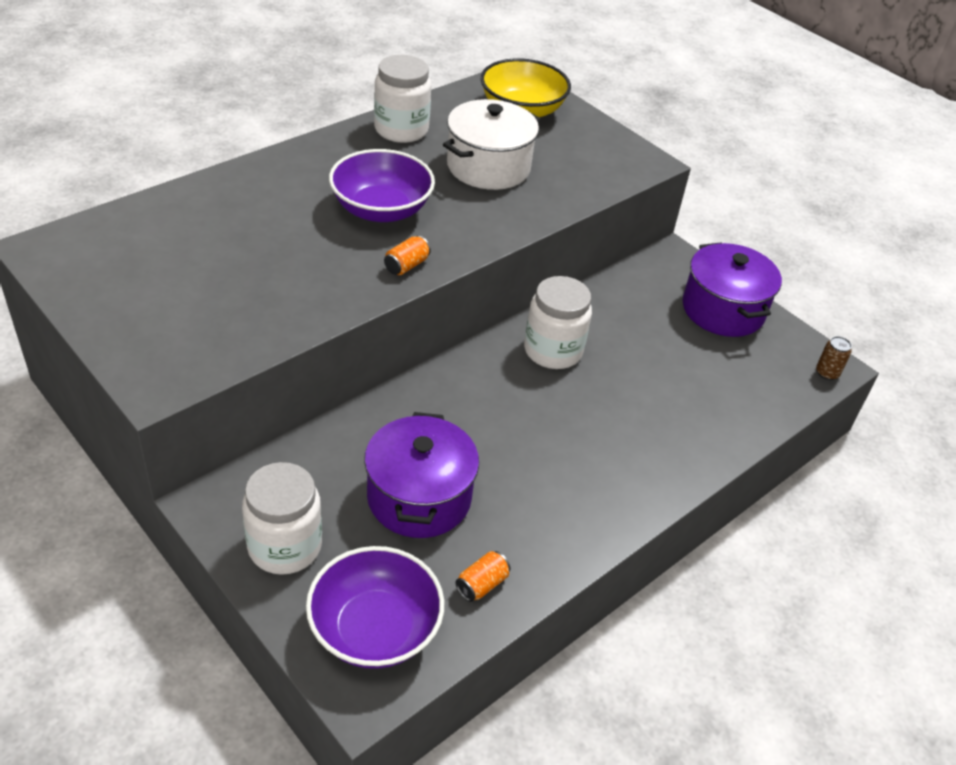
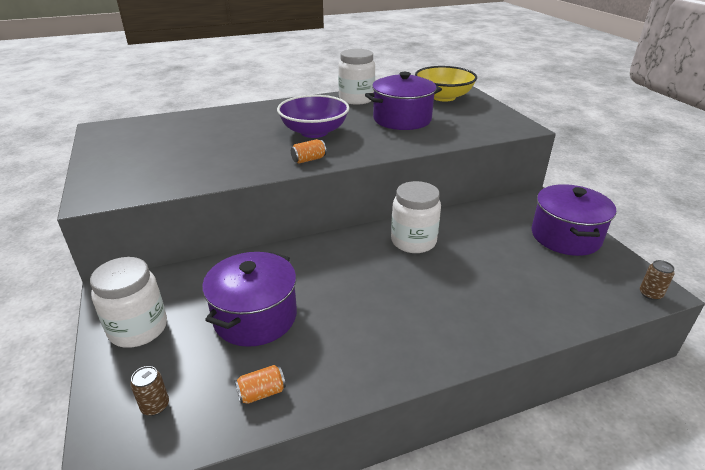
camera: 25 degrees right, 10 degrees down
purple bowl [306,546,444,669] -> brown can [130,366,169,416]
white pot [443,99,540,190] -> purple pot [365,72,442,130]

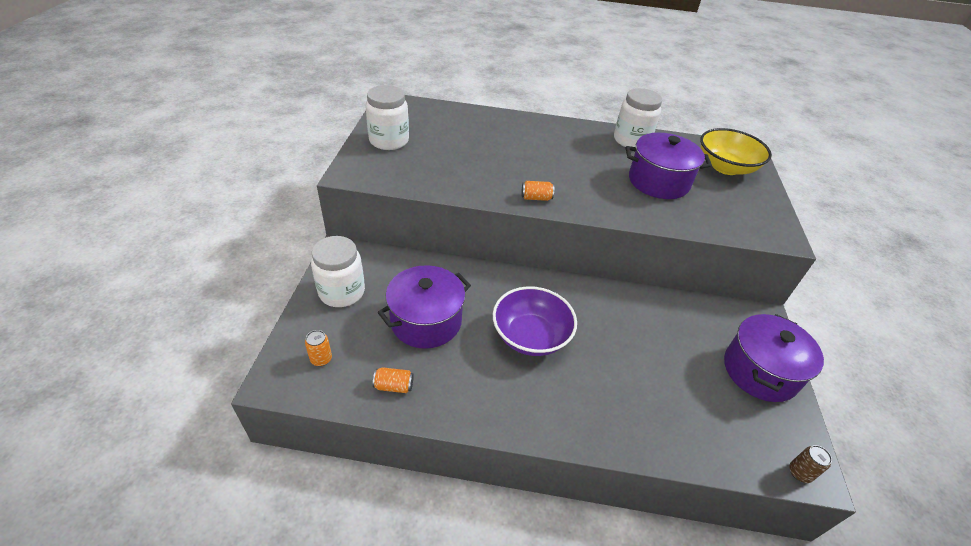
camera: 25 degrees right, 10 degrees up
brown can [130,366,169,416] -> orange can [305,330,332,366]
purple bowl [277,95,350,138] -> purple bowl moved to [493,286,577,356]
white jar [391,181,441,253] -> white jar moved to [365,85,409,150]

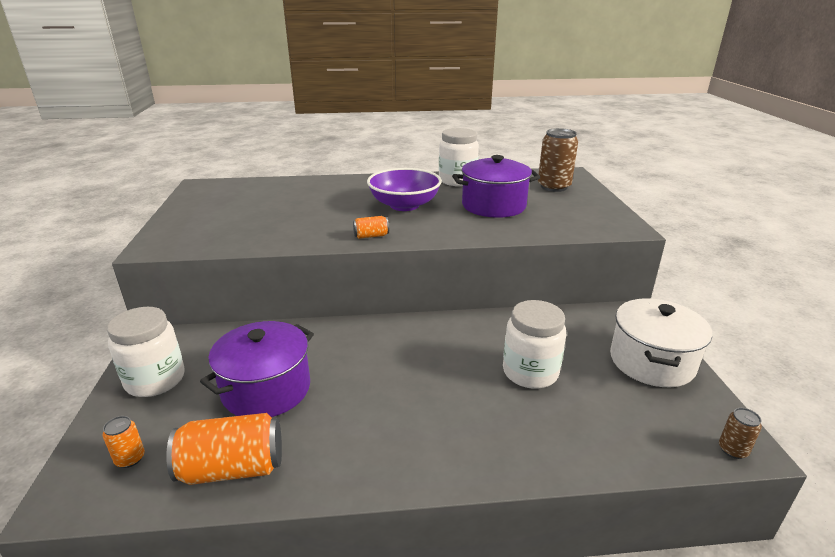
camera: 10 degrees left, 15 degrees down
white jar [365,85,409,150] -> white jar moved to [503,300,566,389]
orange can [373,367,414,393] -> orange can [166,413,282,485], size x2.02
purple bowl [493,286,577,356] -> purple bowl moved to [367,168,442,211]
yellow bowl [700,128,772,175] -> brown can [538,128,578,192]
purple pot [724,314,824,402] -> white pot [610,298,712,387]

